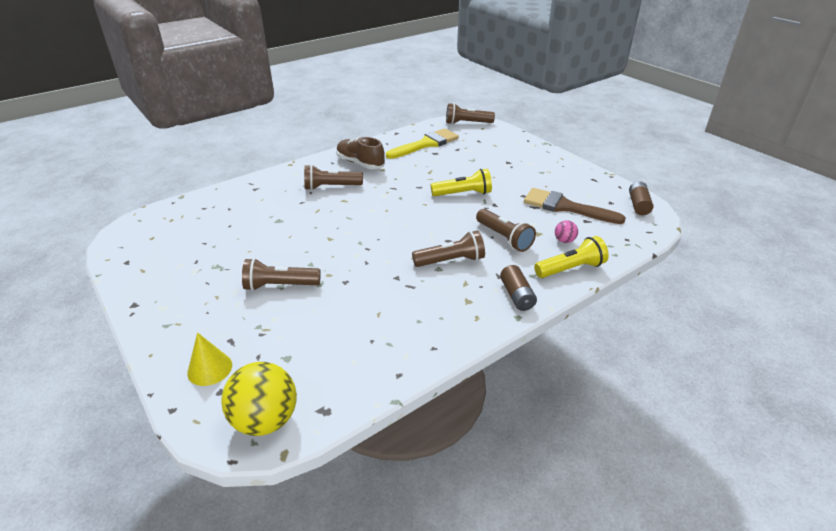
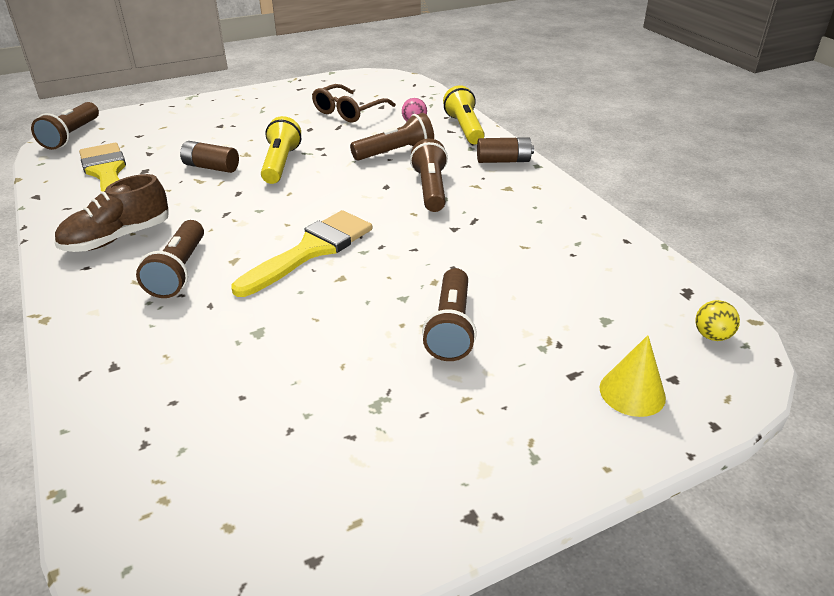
camera: 80 degrees left, 0 degrees up
yellow ball [221,362,297,436] -> yellow ball [695,300,740,341], size x0.47
brown brush [524,188,626,224] -> brown glasses [312,84,396,123]
brown battery [629,181,653,215] -> brown battery moved to [180,141,239,173]
none -> yellow brush [231,210,372,297]

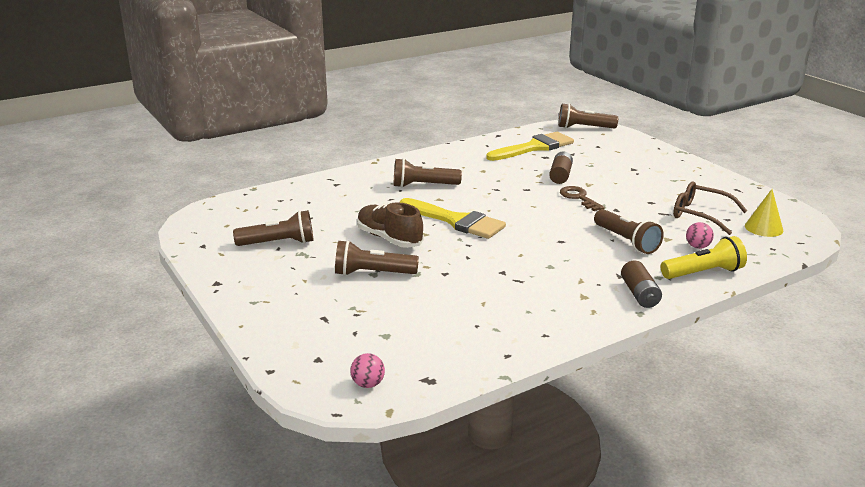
camera: 85 degrees right, 10 degrees down
brown shoe [54,174,169,252] -> brown shoe moved to [357,202,424,248]
yellow flashlight [261,116,301,184] -> brown key [560,186,605,211]
brown flashlight [410,139,448,212] -> brown flashlight moved to [233,210,313,246]
yellow cone [600,335,666,417] -> yellow cone moved to [745,189,784,237]
yellow ball [695,300,740,341] -> pink ball [350,353,385,388]

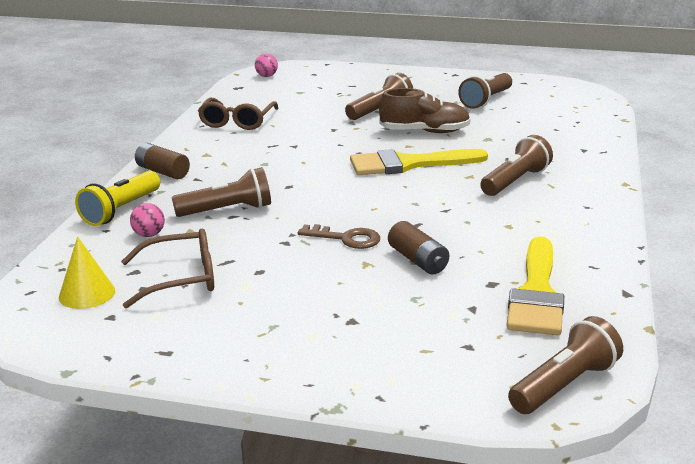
camera: 135 degrees right, 0 degrees up
brown flashlight [594,209,664,254] -> brown flashlight turned 150 degrees clockwise [172,167,271,217]
none -> brown glasses [198,98,278,130]

